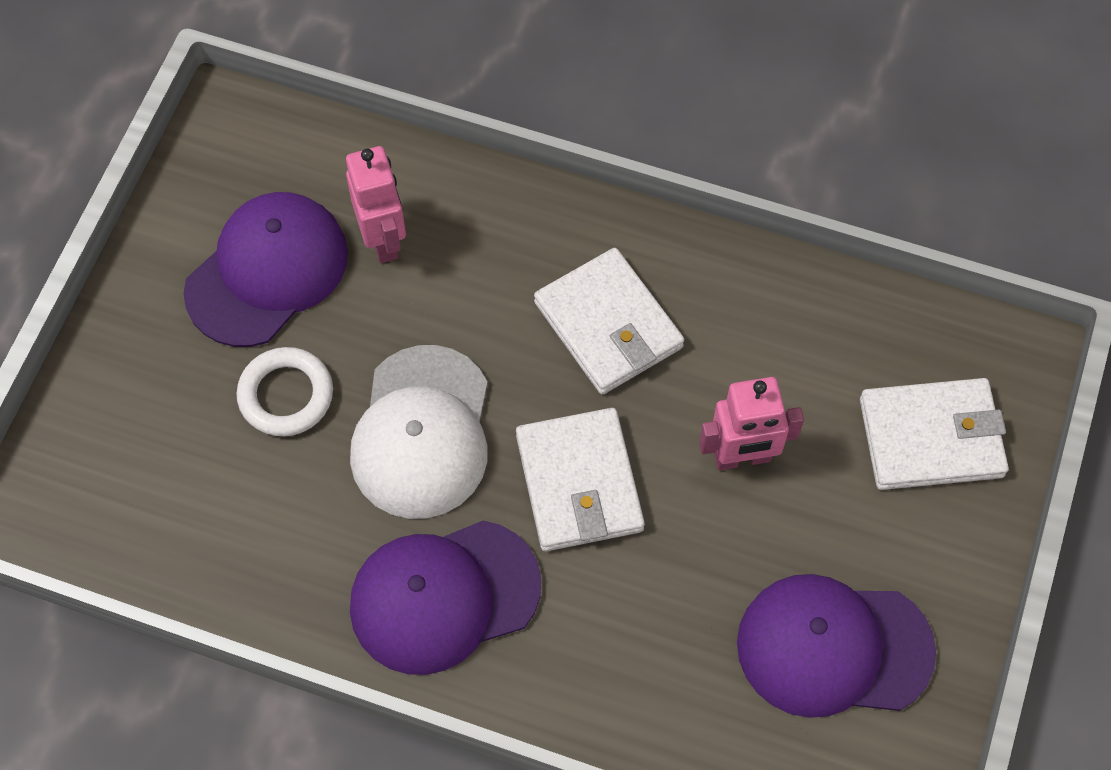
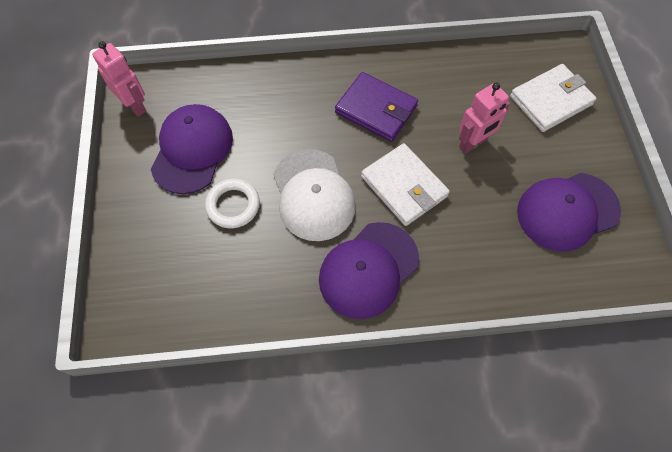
camera: 25 degrees left, 0 degrees up
pink robot [346,146,406,263] -> pink robot moved to [92,41,146,117]
white wallet [534,248,684,395] -> purple wallet [335,72,418,142]

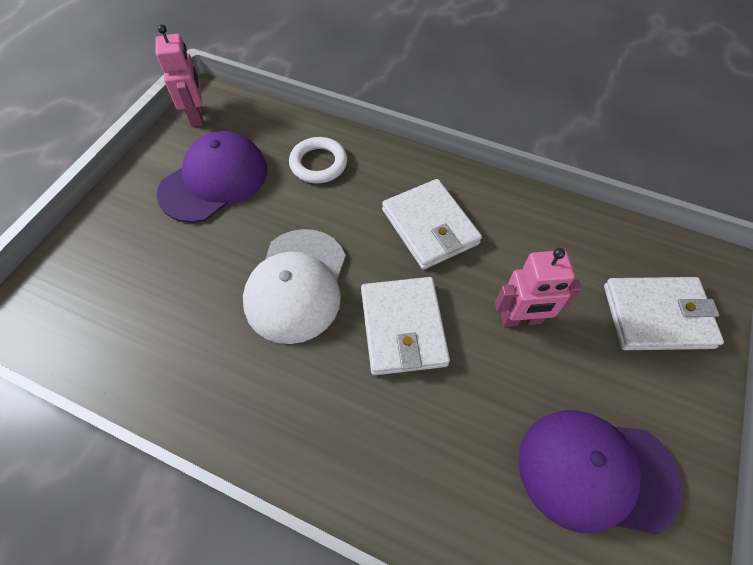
camera: 30 degrees right, 5 degrees down
white ring [205,179,260,228] -> white ring moved to [289,137,347,184]
purple cap [319,222,419,319] -> none
purple wallet [335,72,418,142] -> white wallet [382,179,482,270]

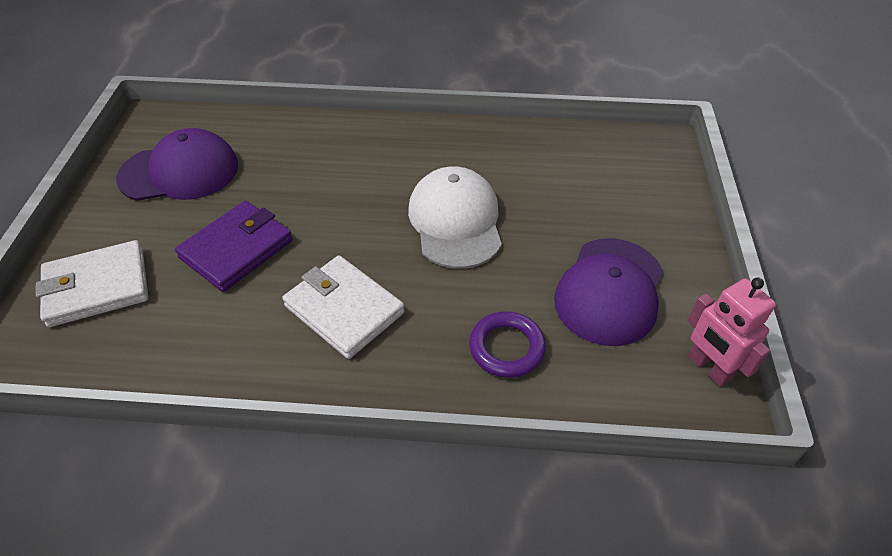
camera: 160 degrees right, 10 degrees down
white ring [289,137,347,184] -> purple ring [469,311,546,378]
white wallet [361,277,450,375] -> none
pink robot [495,248,582,327] -> purple wallet [175,201,293,292]

